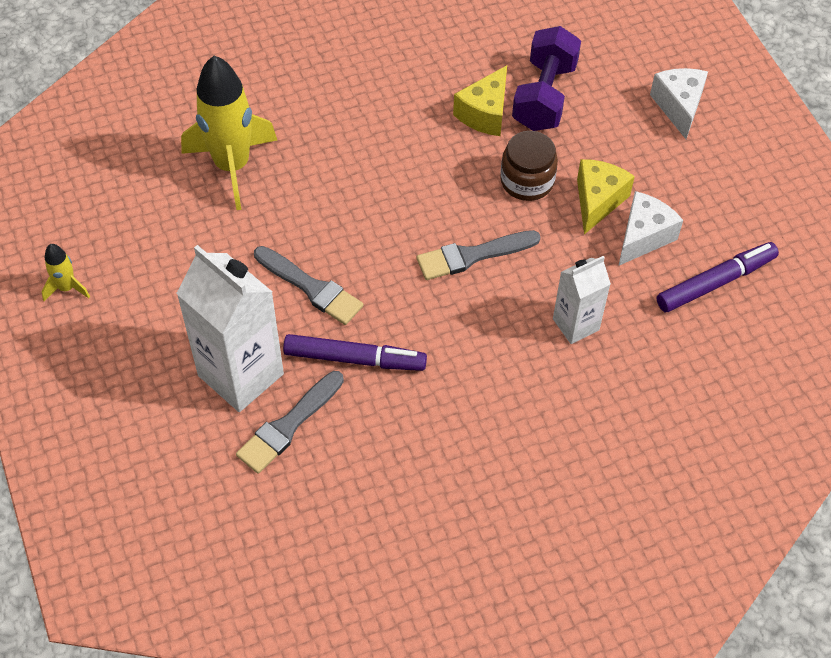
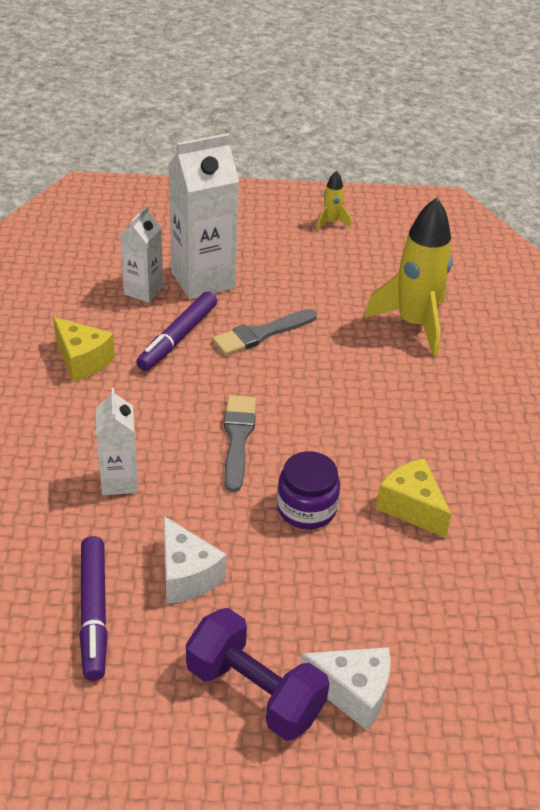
camera: 110 degrees right, 15 degrees down
grey brush [236,371,344,474] -> white carton [120,206,163,303]
brown jar [500,131,558,201] -> purple jar [277,451,340,529]
purple dumbbell [512,26,581,131] -> purple dumbbell moved to [186,608,330,741]
yellow cheese [577,159,635,235] -> yellow cheese moved to [53,317,115,382]

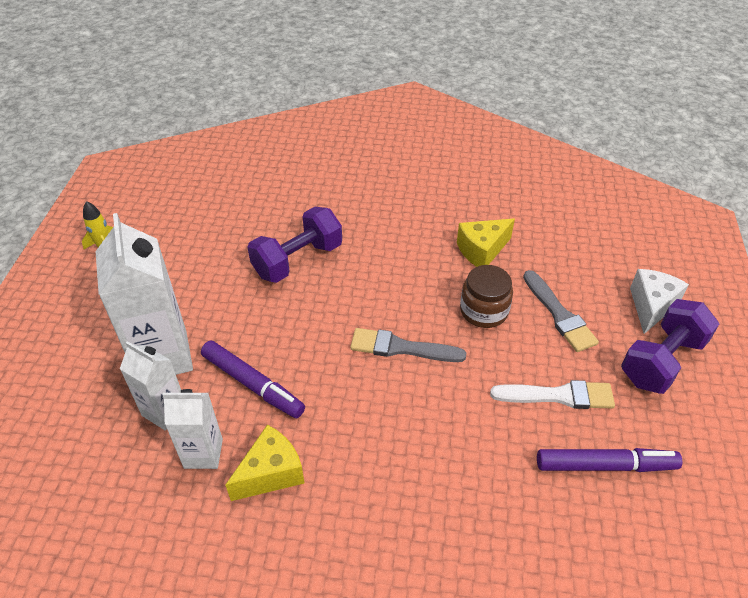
camera: 80 degrees left, 5 degrees up
white carton [96,388,138,495] -> white carton moved to [162,389,223,469]
white cheese [163,515,227,604] -> white brush [490,380,615,409]
grey brush [212,309,317,355] -> grey brush moved to [523,270,599,352]
purple jar [277,451,340,529] -> brown jar [460,265,513,328]
yellow rocket [364,197,452,357] -> none
none -> purple dumbbell [247,207,342,283]

